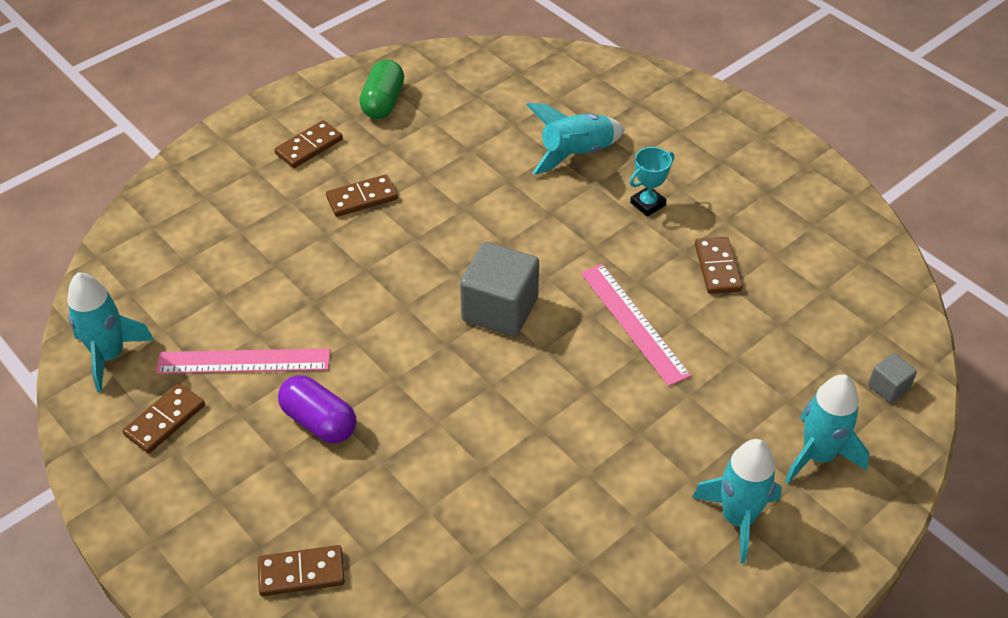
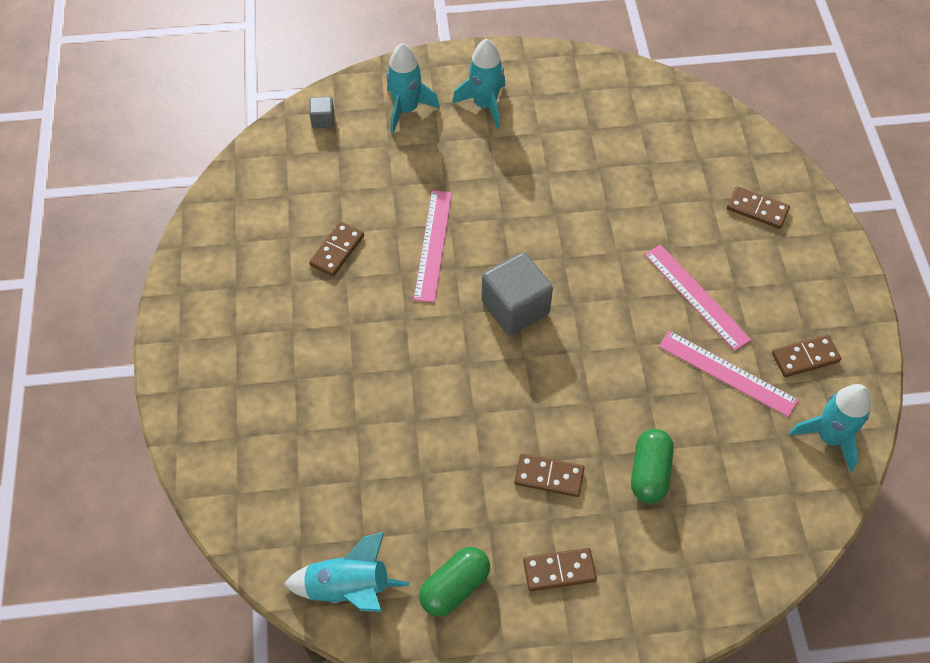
camera: 145 degrees left, 10 degrees up
purple capsule [278,375,356,443] -> pink ruler [644,244,751,351]
turquoise rocket [526,103,625,175] -> turquoise rocket moved to [284,532,409,612]
turquoise trophy [630,147,674,217] -> none
none -> green capsule [631,429,674,503]

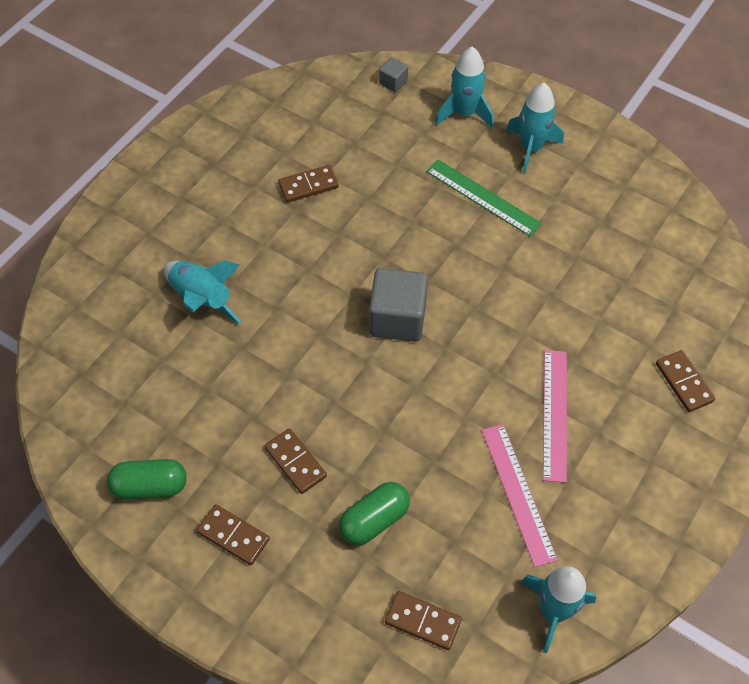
camera: 40 degrees right, 0 degrees up
turquoise rocket [284,532,409,612] -> turquoise rocket moved to [164,260,242,324]
pink ruler [414,190,452,303] -> none
brown domino [772,335,841,377] -> brown domino moved to [385,591,462,650]
none -> green ruler [426,159,542,236]

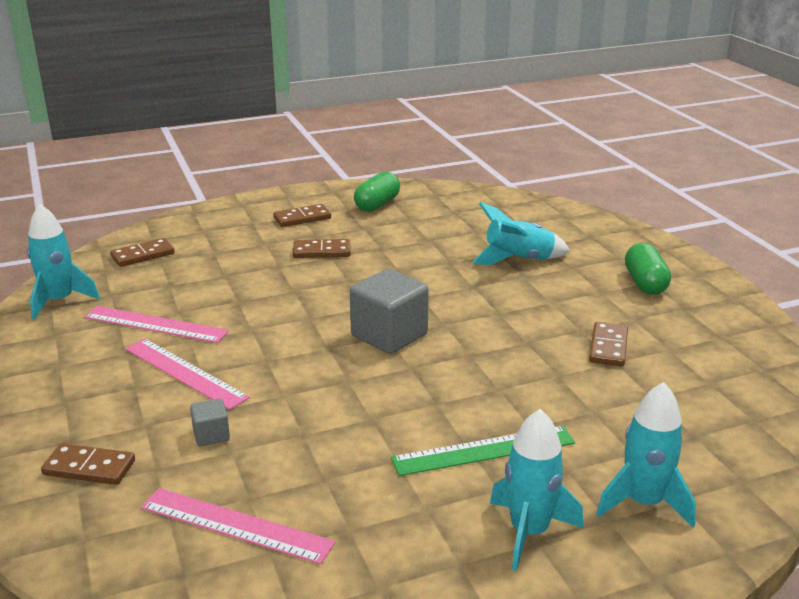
camera: 125 degrees right, 30 degrees down
green capsule [339,482,410,545] -> green capsule moved to [625,243,671,295]
grey cube [379,57,408,92] -> grey cube moved to [190,398,230,446]
none -> pink ruler [141,488,335,564]

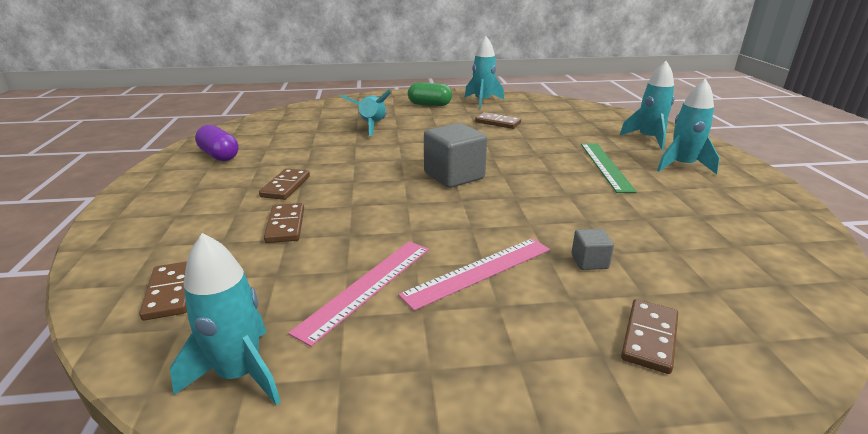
camera: 75 degrees left, 0 degrees up
pink ruler [141,488,335,564] -> none
brown domino [273,204,331,227] -> brown domino moved to [264,203,304,243]
green capsule [354,172,400,212] -> purple capsule [195,125,238,161]
none -> turquoise rocket [464,36,504,109]

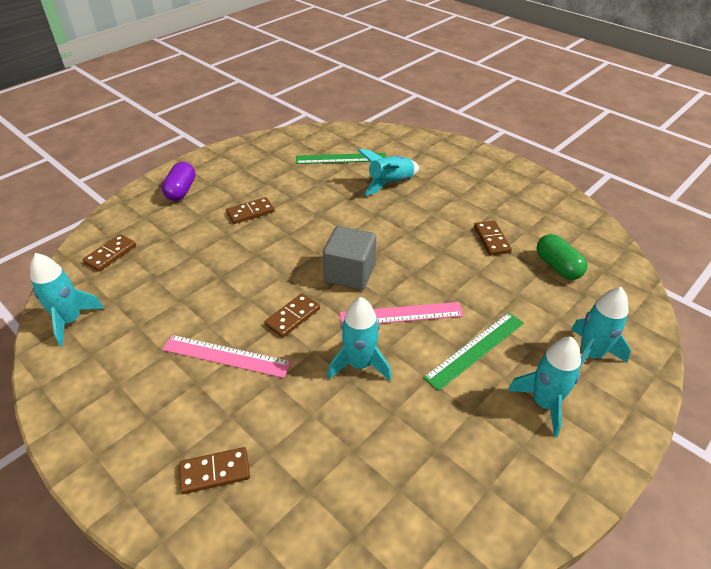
camera: 50 degrees right, 15 degrees up
purple capsule [195,125,238,161] -> purple capsule moved to [162,162,195,201]
brown domino [264,203,304,243] -> brown domino moved to [265,293,320,338]
pink ruler [288,242,429,347] -> pink ruler moved to [340,302,464,327]
green capsule [408,82,452,106] -> green capsule moved to [537,234,587,280]
turquoise rocket [464,36,504,109] -> turquoise rocket moved to [328,297,392,381]
grey cube [571,229,614,270] -> none
none -> green ruler [296,153,386,164]

